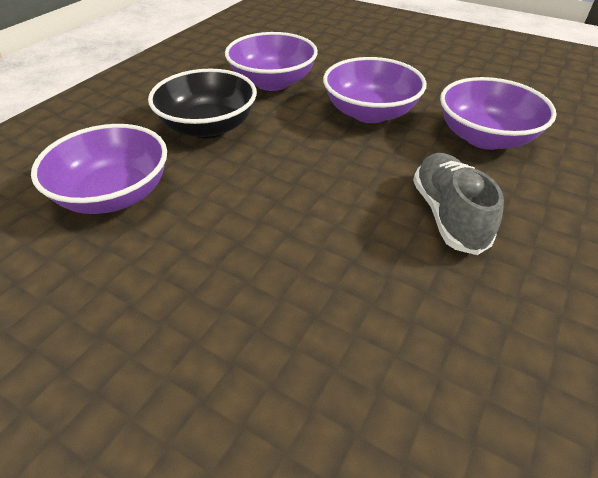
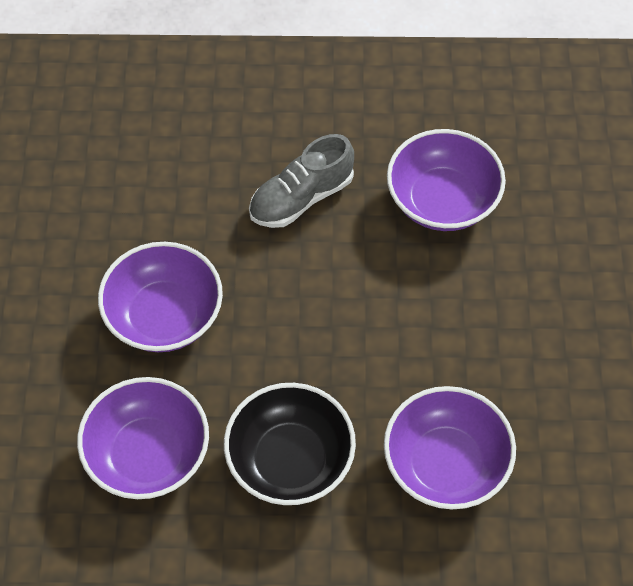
camera: 120 degrees left, 15 degrees up
purple bowl [440,77,557,150] -> purple bowl moved to [387,129,506,231]

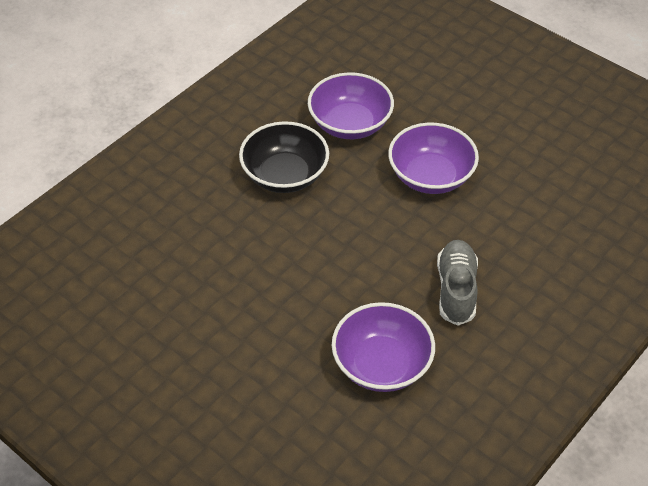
camera: 130 degrees right, 10 degrees down
purple bowl [384,386,516,509] -> none

